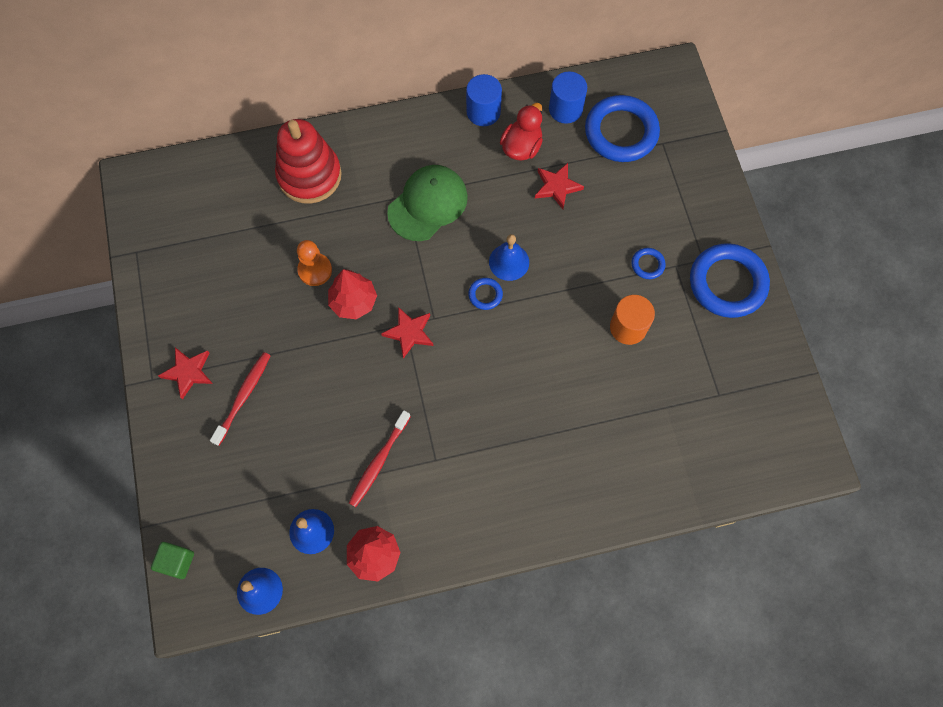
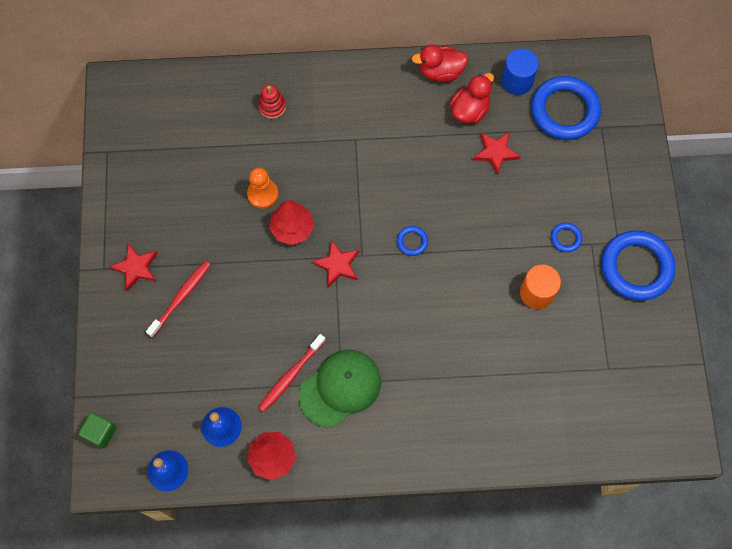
camera: 10 degrees right, 0 degrees up
red stacking toy [275,119,342,204] -> red stacking toy [258,85,286,119], size x0.46
green cap [387,165,468,241] -> green cap moved to [299,350,381,427]
blue cylinder [466,74,502,126] -> red duck [412,44,468,82]
blue bell [489,234,529,281] -> none

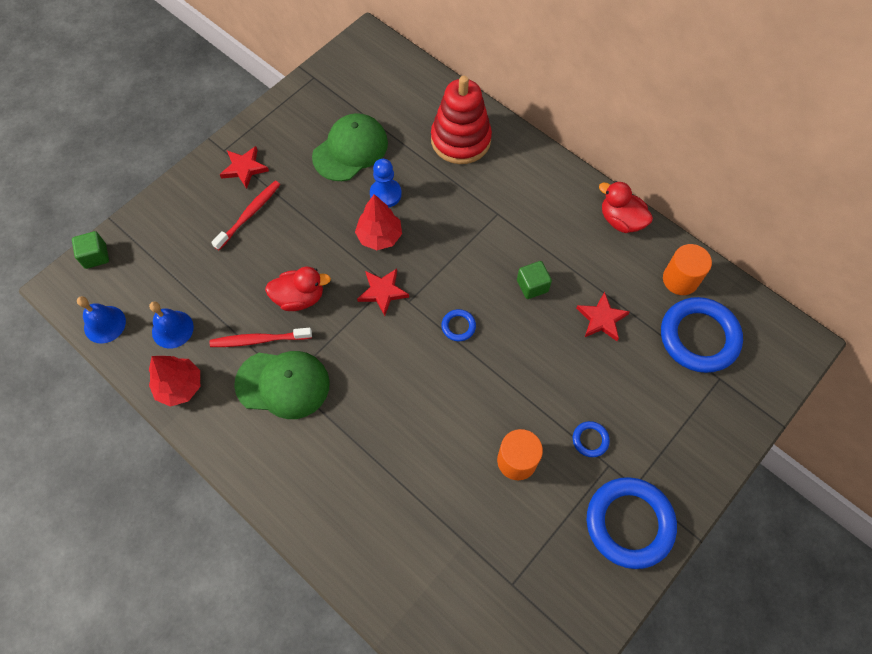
camera: 45 degrees right, 5 degrees down
red toothbrush [146,261,211,337] -> red toothbrush turned 45 degrees counterclockwise [211,181,281,250]
orange pawn [247,167,278,209] -> blue pawn [370,159,402,208]
red stacking toy [258,85,286,119] -> red stacking toy [431,76,492,164], size x2.15
red duck [450,73,494,124] -> red duck moved to [265,267,331,311]
blue cylinder [501,48,539,95] -> orange cylinder [663,244,712,295]
none -> green cap [312,113,388,181]
none -> green cube [517,261,552,299]

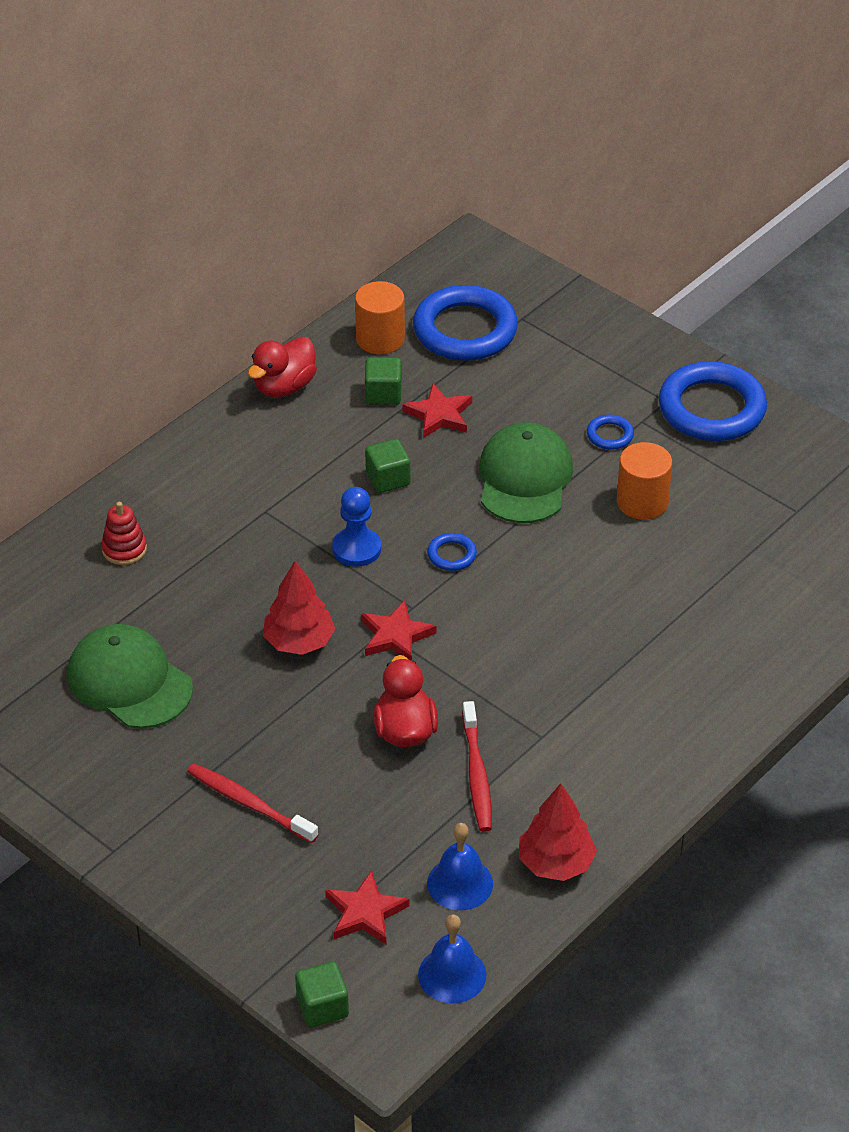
camera: 90 degrees left, 20 degrees down
red star [220,146,269,189] -> red star moved to [325,870,409,944]
green cap [234,351,330,419] -> green cap moved to [479,422,573,523]
blue pawn [370,159,402,208] -> blue pawn moved to [332,487,381,567]
red stacking toy [431,76,492,164] -> red stacking toy [101,502,147,565], size x0.46
none -> green cube [365,357,402,405]

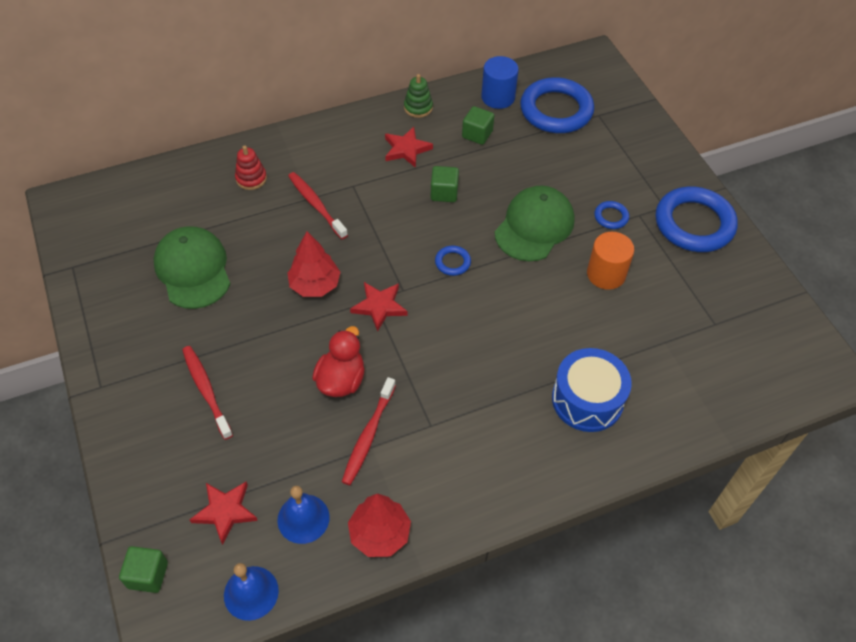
camera: 25 degrees right, 10 degrees up
red duck [248,337,317,397] -> green stacking toy [404,74,433,118]
blue pawn [332,487,381,567] -> none
orange cylinder [355,281,405,354] -> blue cylinder [481,56,519,109]
red star [402,384,472,438] -> red star moved to [385,127,433,168]
none -> red toothbrush [288,172,348,239]
none -> blue drum [552,348,632,432]

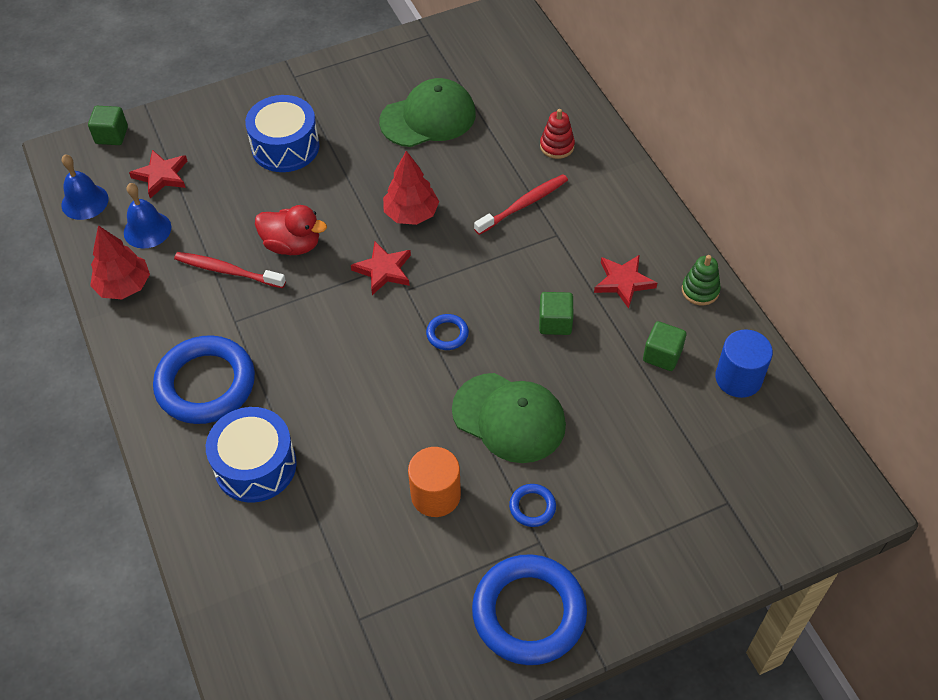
camera: 90 degrees right, 0 degrees up
red toothbrush [182,346,233,440] -> blue drum [245,95,320,172]
blue ring [520,77,594,133] -> blue ring moved to [153,335,255,424]

